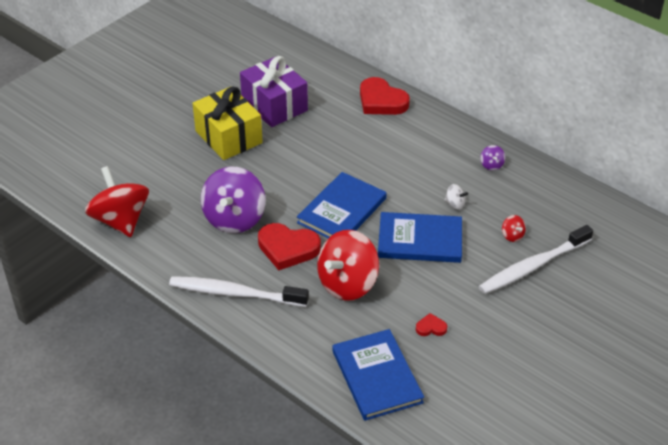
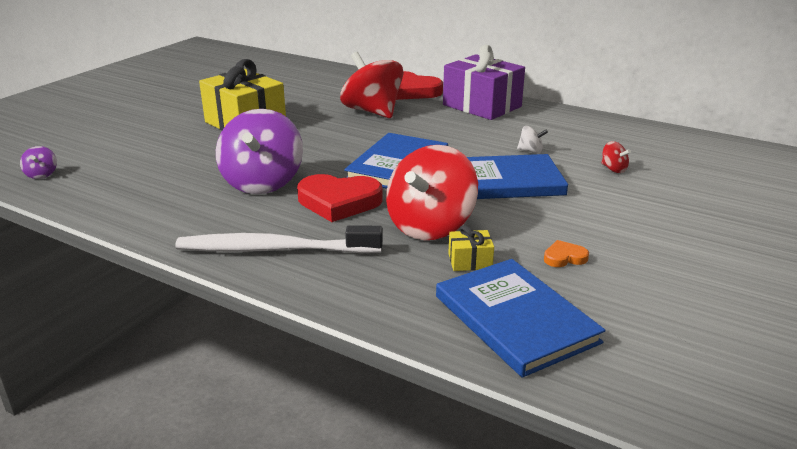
camera: 10 degrees left, 15 degrees down
red spinning top [85,166,149,237] -> red spinning top moved to [340,52,404,118]
purple gift [240,56,308,127] -> purple gift moved to [443,45,525,120]
red heart [416,313,447,336] -> orange heart [544,240,589,267]
white toothbrush [478,225,593,294] -> none
purple spinning top [480,145,505,171] -> purple spinning top moved to [20,146,57,179]
none -> yellow gift [448,225,494,271]

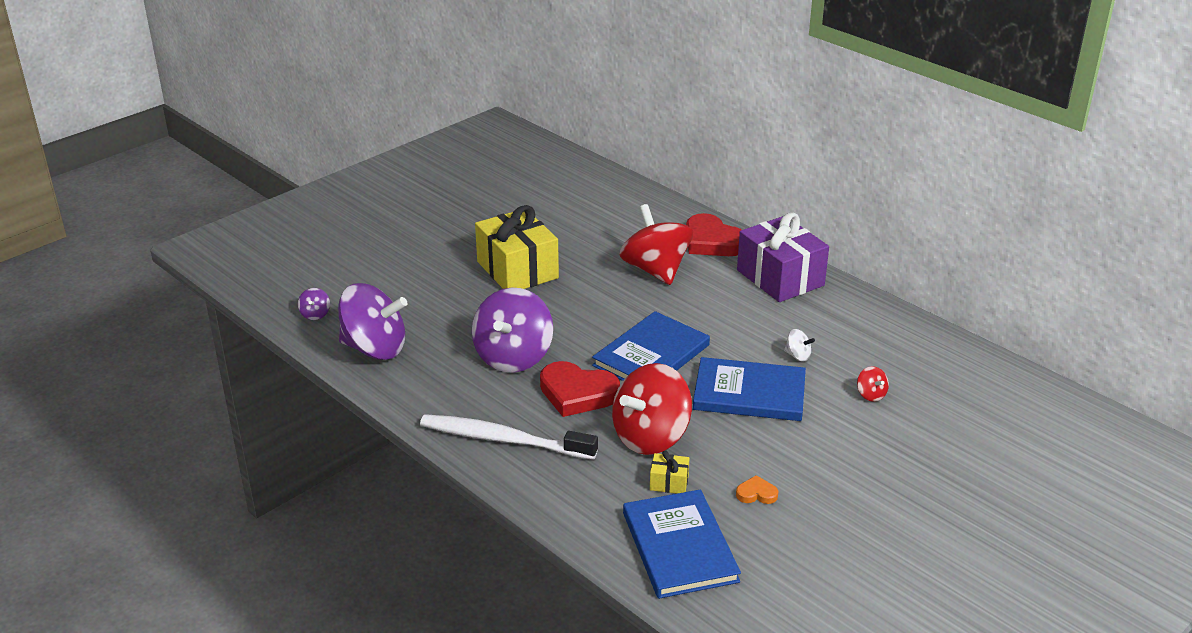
camera: 15 degrees right, 5 degrees up
none -> purple spinning top [338,283,407,360]

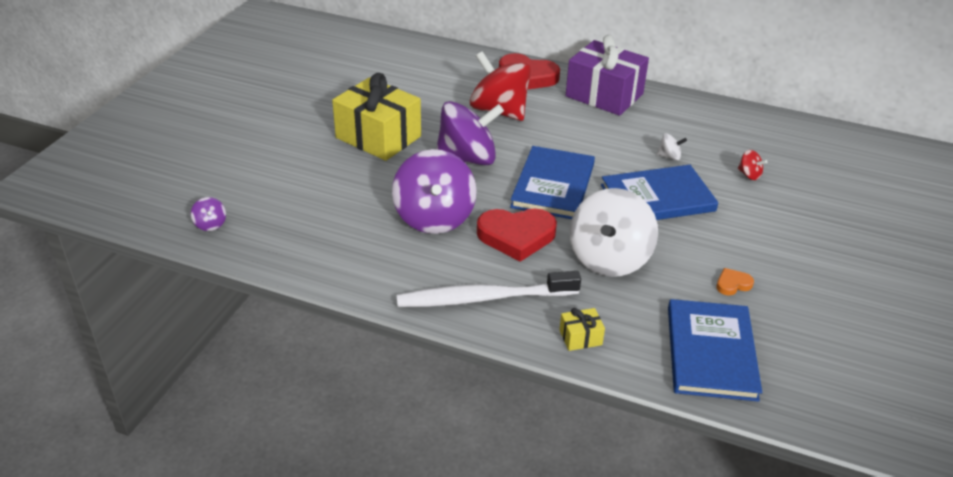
camera: 25 degrees left, 5 degrees up
purple spinning top [338,283,407,360] -> purple spinning top moved to [436,101,504,165]
red spinning top [612,363,692,455] -> white spinning top [570,188,658,277]
blue book [623,489,741,599] -> blue book turned 45 degrees clockwise [668,299,762,402]
yellow gift [650,450,689,494] -> yellow gift moved to [559,308,605,351]

